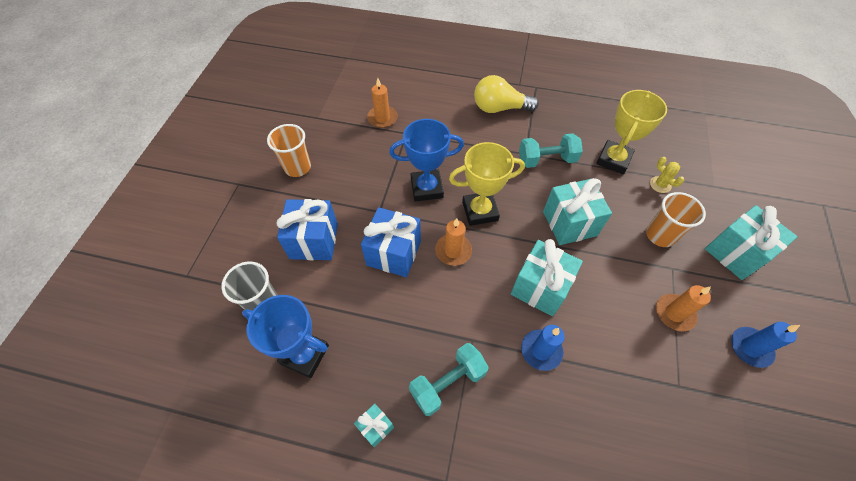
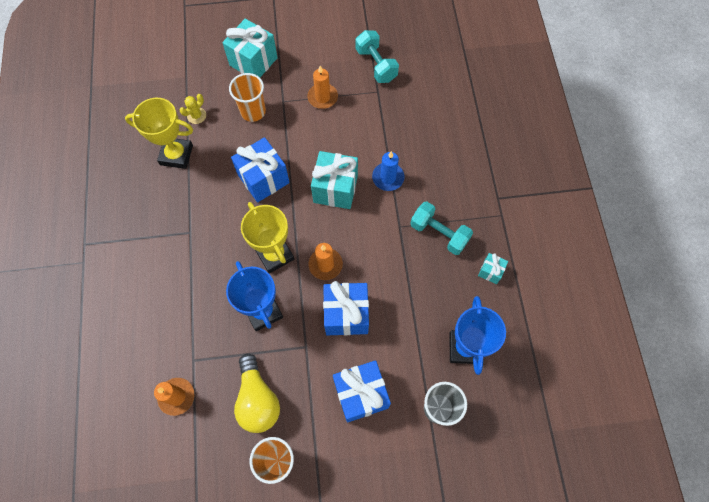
camera: 110 degrees left, 10 degrees up
yellow light bulb [474,75,539,113] -> yellow light bulb moved to [234,354,280,433]
turquoise dumbbell [519,133,583,168] -> turquoise dumbbell moved to [355,30,399,83]
turquoise gift [543,178,612,245] -> blue gift [231,137,290,202]
blue candle [731,322,800,368] -> none

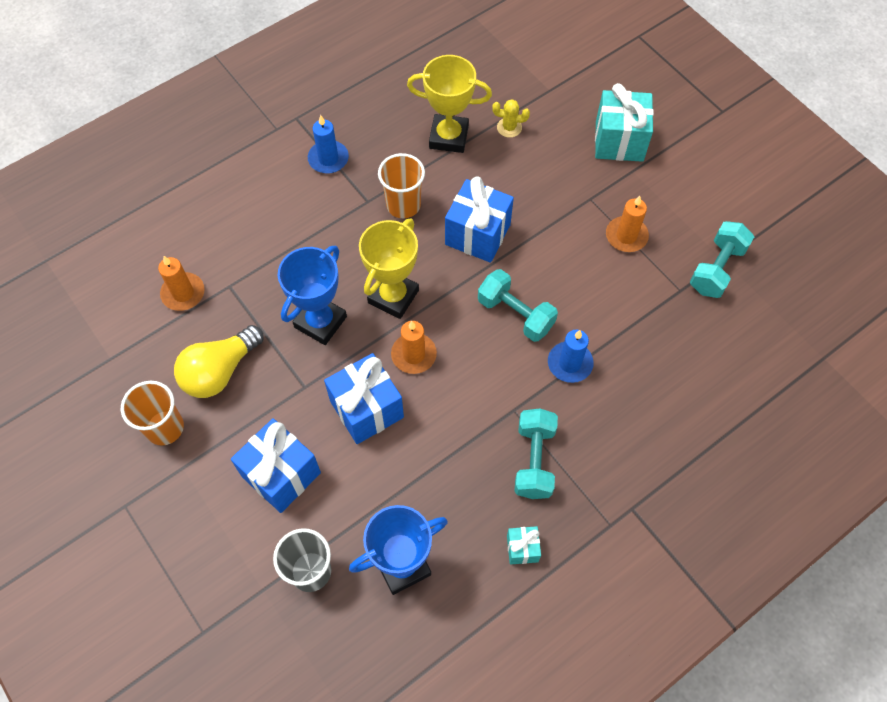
camera: 60 degrees right, 5 degrees down
yellow trophy [125,98,193,169] -> yellow trophy turned 60 degrees counterclockwise [407,55,492,153]
orange cup [229,73,266,122] -> orange cup moved to [378,153,425,218]
turquoise gift [311,151,358,209] -> turquoise dumbbell [478,269,558,342]
none -> blue candle [308,115,349,174]

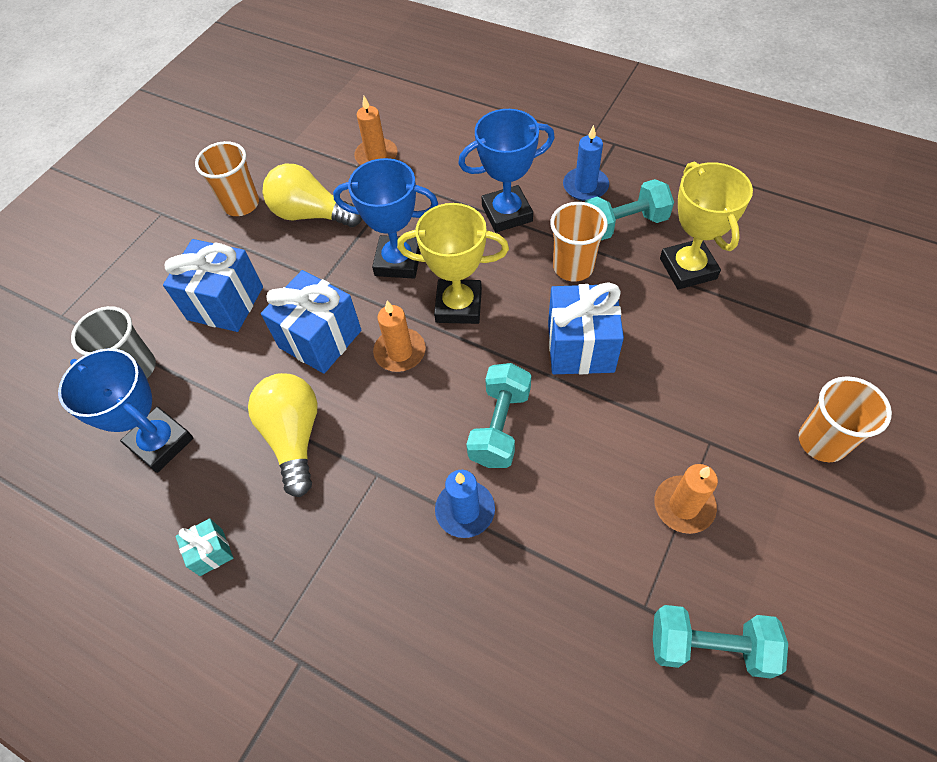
camera: 70 degrees right, 5 degrees down
yellow cactus [492,99,530,138] -> none
turquoise dumbbell [514,409,558,499] -> turquoise dumbbell moved to [585,179,674,240]
turquoise gift [595,83,654,162] -> orange cup [799,376,892,462]
none -> yellow light bulb [248,373,318,497]
none -> blue trophy [458,109,555,232]

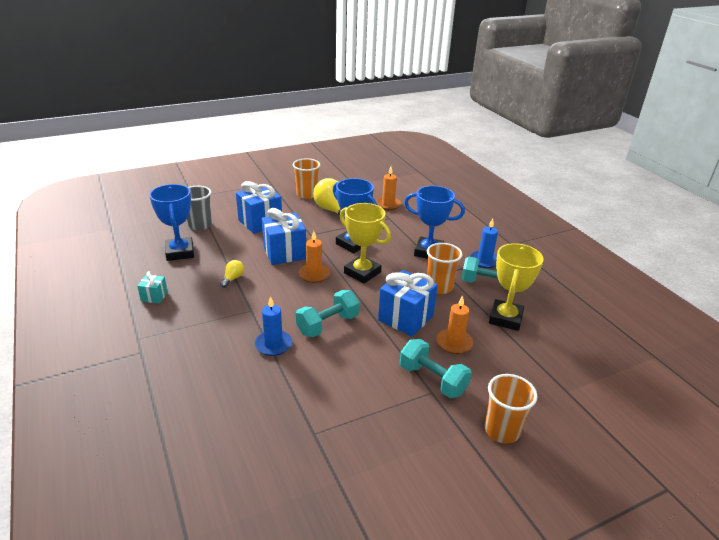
camera: 30 degrees right, 25 degrees down
yellow light bulb [248,373,318,497] -> yellow light bulb [220,260,244,288], size x0.48
turquoise dumbbell [653,605,788,678] -> turquoise dumbbell moved to [400,339,472,398]
orange candle [654,464,718,534] -> orange candle moved to [437,295,473,354]

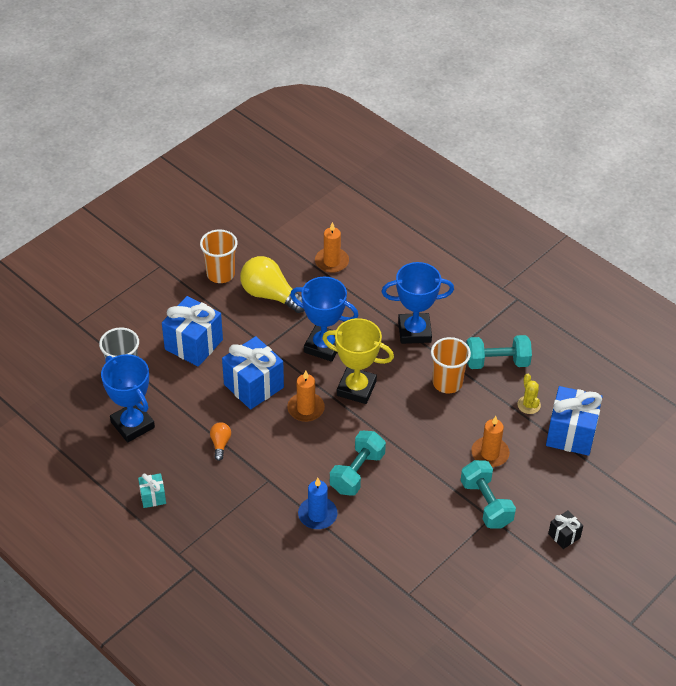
camera: 20 degrees left, 15 degrees up
yellow light bulb [220,260,244,288] -> orange light bulb [210,422,231,461]
blue gift [378,270,438,336] -> blue gift moved to [546,386,602,456]
turquoise dumbbell [400,339,472,398] -> turquoise dumbbell turned 45 degrees clockwise [460,460,516,528]
blue candle [470,218,498,268] -> none
orange cup [485,374,538,444] -> black gift [548,510,583,549]
yellow trophy [489,243,544,331] -> yellow cactus [517,374,541,414]

